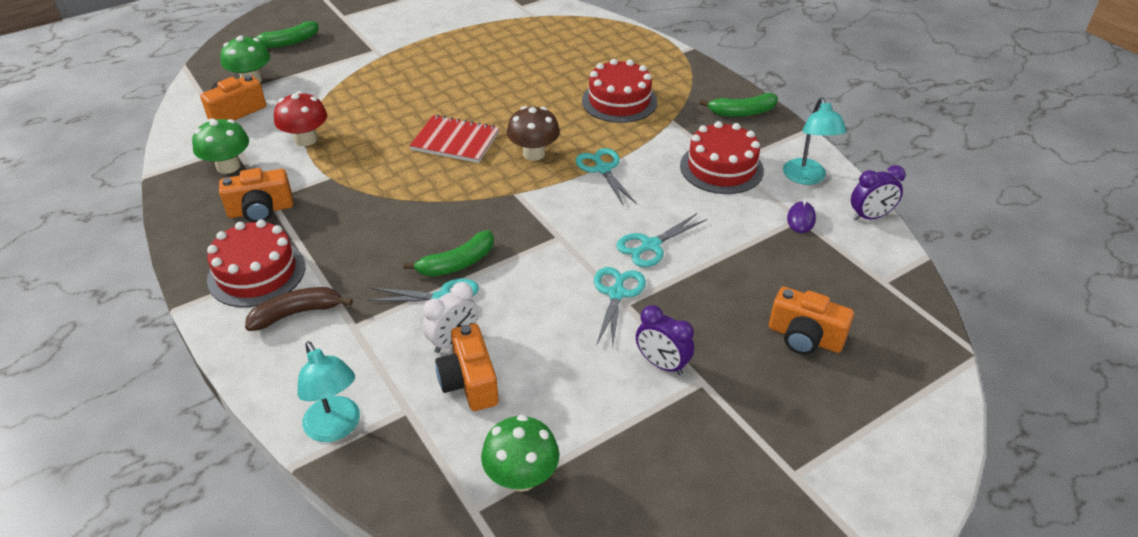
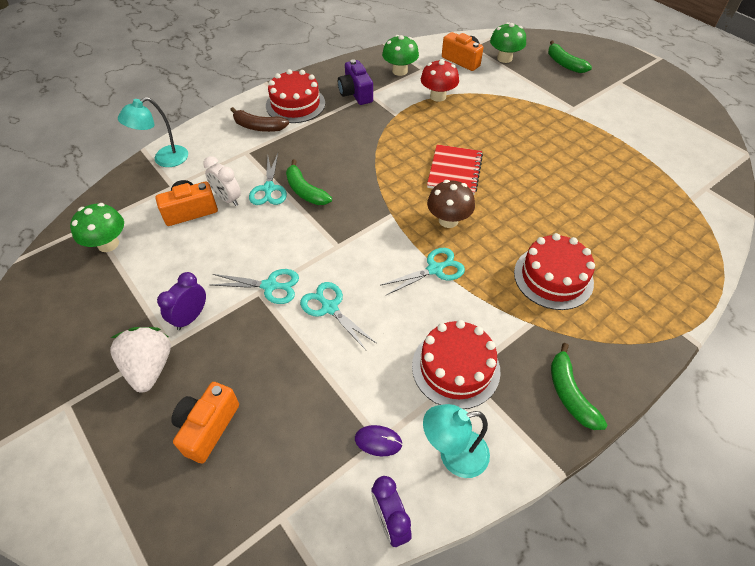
camera: 85 degrees right, 10 degrees up
orange camera [219,168,293,222] -> purple camera [338,59,373,105]
brown banana [245,287,353,331] -> brown banana turned 135 degrees clockwise [230,107,289,132]
none -> white strawberry [110,327,171,392]

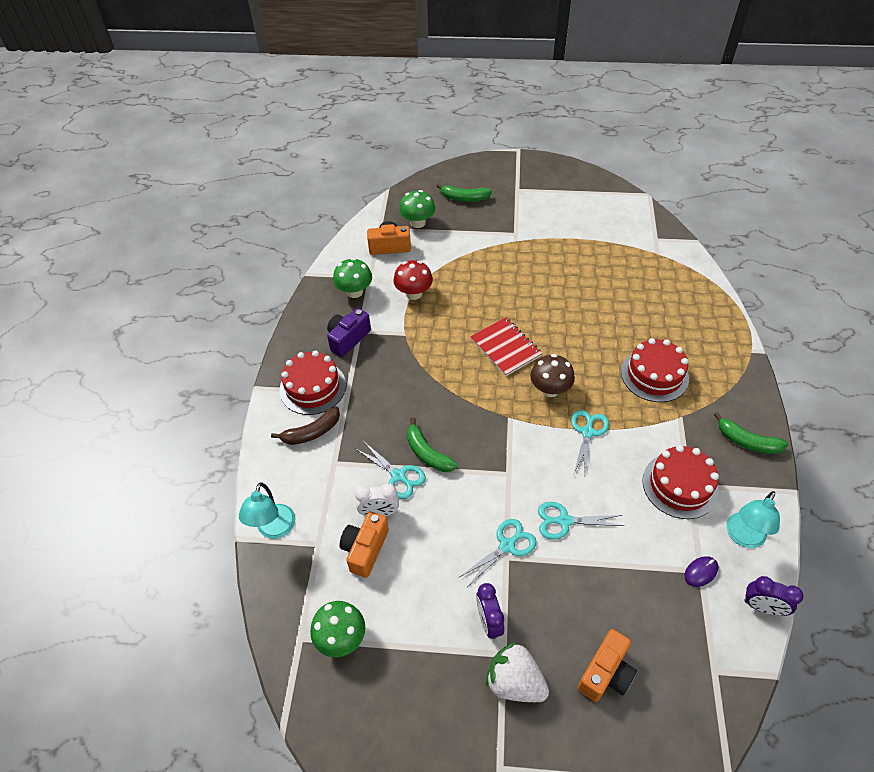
camera: 45 degrees left, 0 degrees up
orange camera [171,382,239,463] -> orange camera turned 120 degrees counterclockwise [578,629,637,702]
green banana [286,160,332,205] -> green banana turned 45 degrees clockwise [407,418,458,472]
purple camera [338,59,373,105] -> purple camera turned 105 degrees clockwise [327,308,371,357]

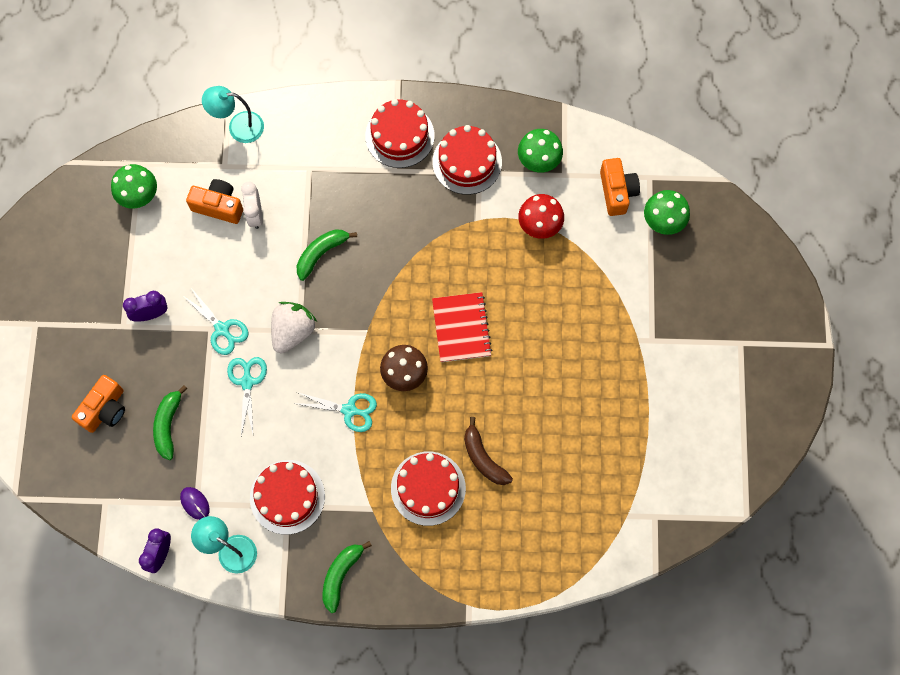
camera: 85 degrees right, 20 degrees up
brown banana [271,406,340,445] -> brown banana moved to [464,417,513,485]
purple camera [327,308,371,357] -> red cake [432,125,502,195]
turquoise scissors [356,441,426,499] -> none
green banana [437,183,492,202] -> green banana moved to [153,385,188,460]
red notebook [470,317,542,376] -> red notebook turned 60 degrees counterclockwise [432,292,492,362]
white strawberry [486,642,549,702] -> white strawberry moved to [271,302,317,353]
orange camera [578,629,637,702] -> orange camera turned 90 degrees counterclockwise [72,375,125,433]

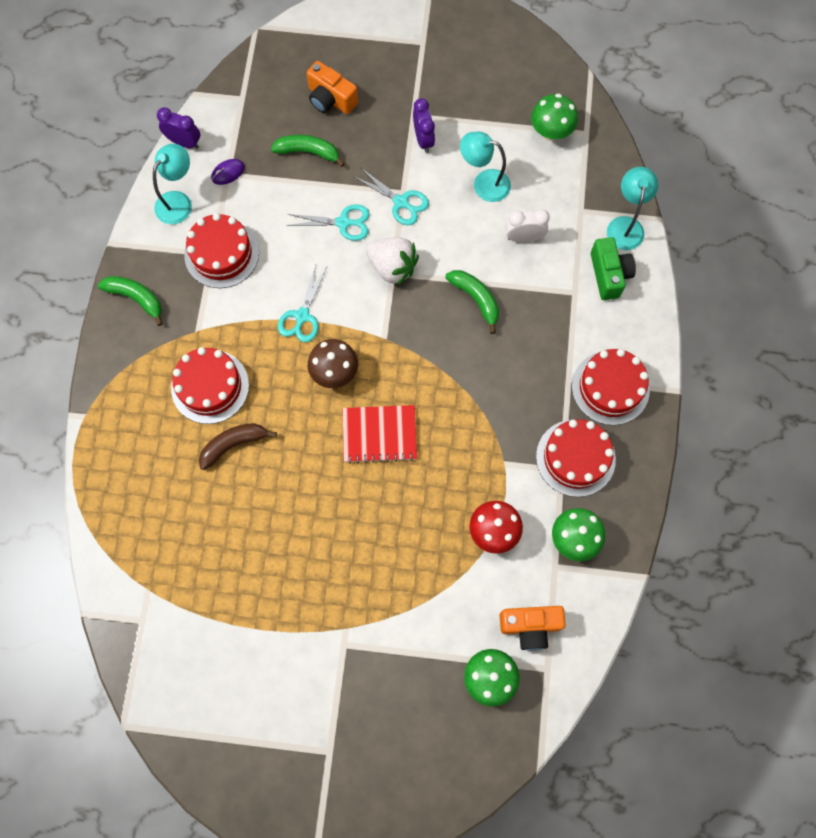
camera: 95 degrees right, 0 degrees up
turquoise scissors [182,288,248,355] -> turquoise scissors turned 105 degrees counterclockwise [353,168,429,226]
orange camera [186,179,243,224] -> none
none -> turquoise lamp [460,132,511,202]
none -> green camera [591,237,636,300]

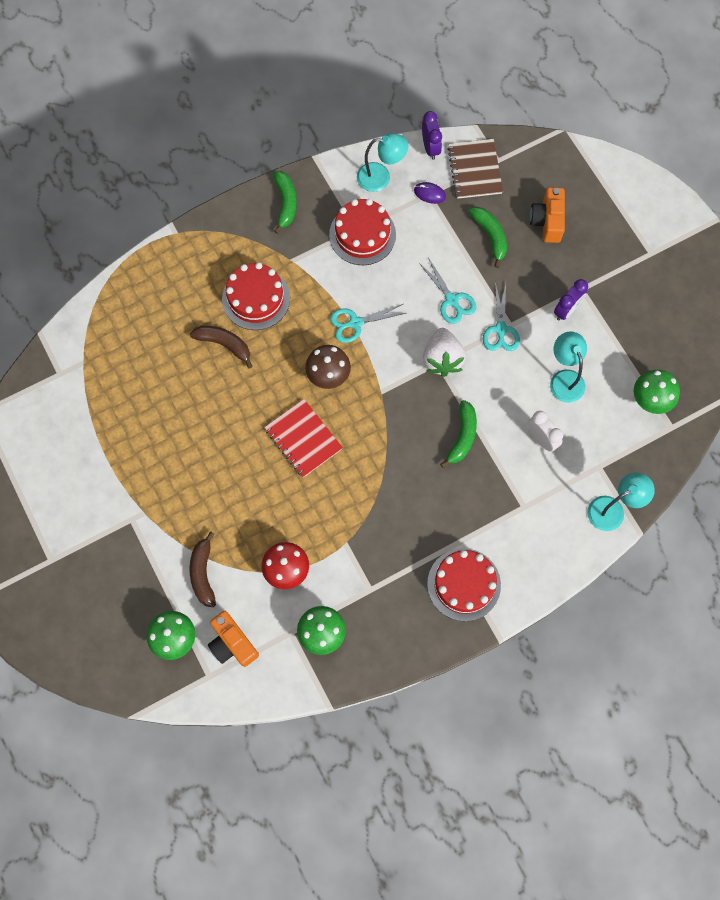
camera: 55 degrees right, 0 degrees up
red cake [536,419,616,497] -> none
green camera [591,237,636,300] -> none
none -> brown banana [190,531,216,607]
none -> brown notebook [447,139,503,199]

